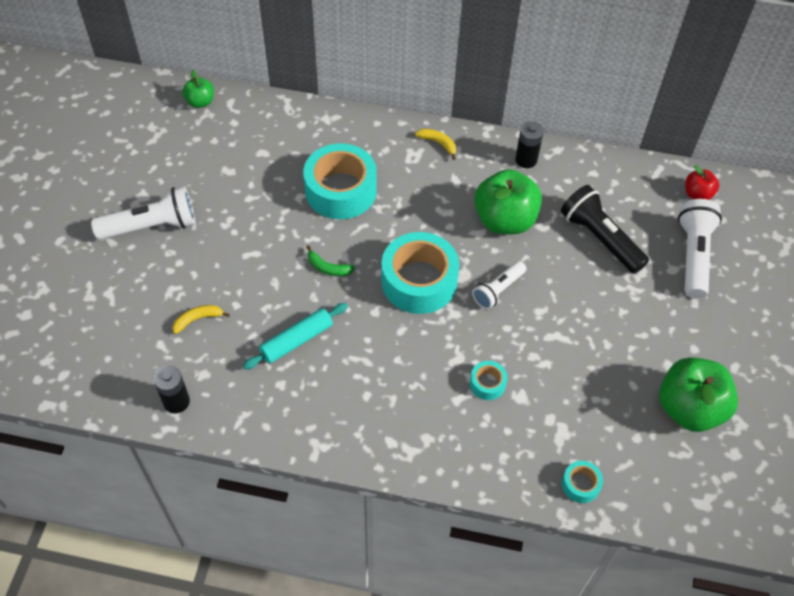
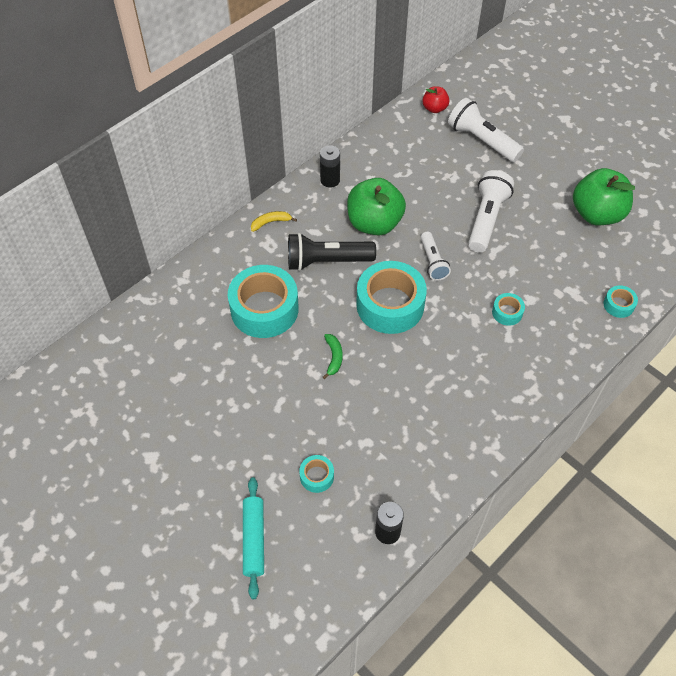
camera: 55 degrees left, 0 degrees up
white flashlight [91,186,195,240] -> white flashlight moved to [468,170,514,253]
yellow banana [173,305,230,334] -> turquoise tape [299,455,334,493]
green apple [182,70,214,108] -> none
turquoise rolling pin [243,303,348,370] -> turquoise rolling pin moved to [243,477,264,599]
green banana [307,245,355,276] -> green banana turned 60 degrees counterclockwise [323,334,343,379]
black flashlight [561,185,649,274] -> black flashlight moved to [288,233,376,271]

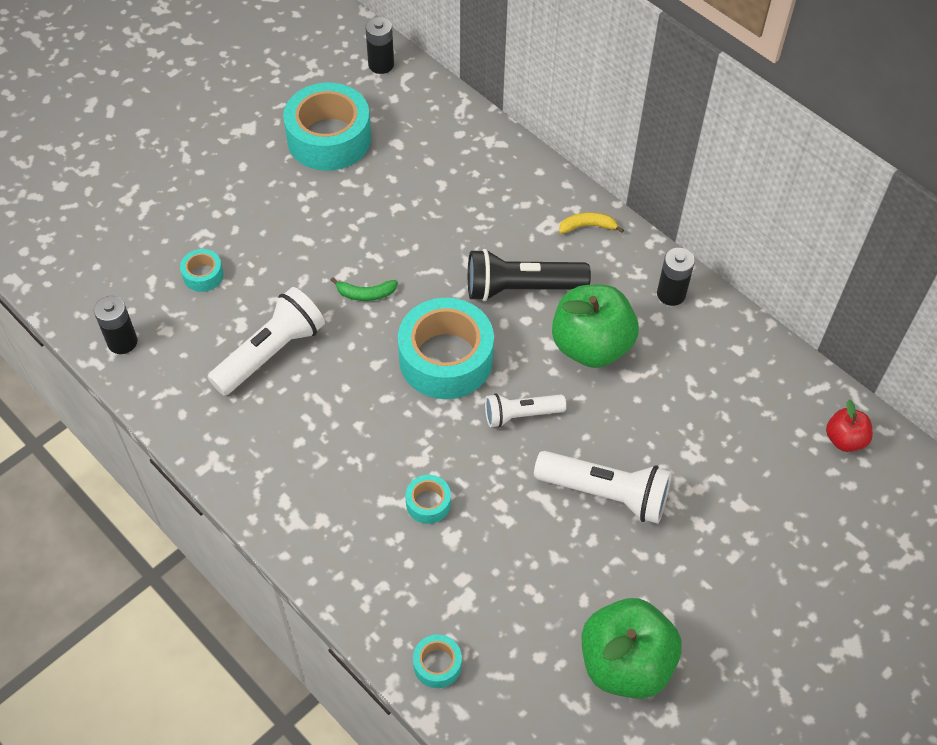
camera: 90 degrees right, 0 degrees up
turquoise tape [228,265,299,338] -> turquoise tape moved to [283,83,371,171]
turquoise rolling pin [243,477,264,599] -> none
yellow banana [251,211,297,232] -> yellow banana turned 75 degrees counterclockwise [559,212,624,234]
black flashlight [288,233,376,271] -> black flashlight turned 90 degrees counterclockwise [468,249,591,301]
white flashlight [448,98,524,162] -> white flashlight moved to [208,287,325,396]
none -> black battery [365,17,394,74]

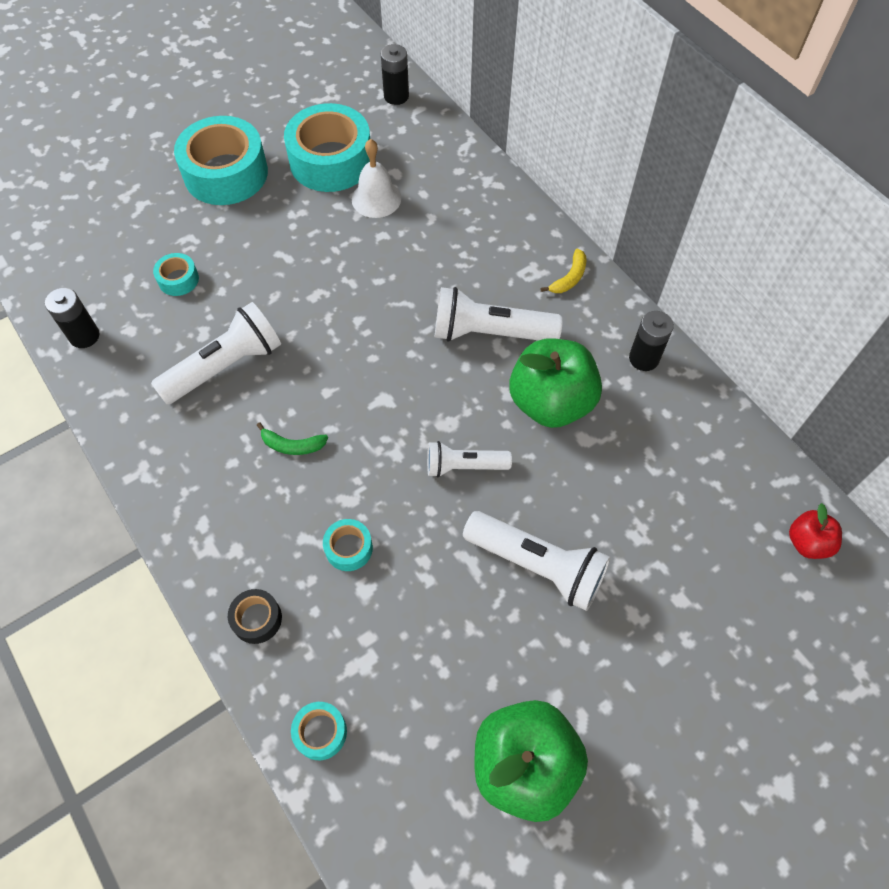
camera: 10 degrees right, 5 degrees up
green banana [331,277,398,301] -> green banana moved to [257,422,328,455]
turquoise tape [398,298,494,399] -> turquoise tape moved to [174,116,268,205]
black flashlight [468,249,591,301] -> white flashlight [435,287,563,342]
yellow banana [559,212,624,234] -> yellow banana turned 120 degrees clockwise [540,248,586,293]
none -> black tape [228,589,282,644]
none -> white bell [352,139,401,218]

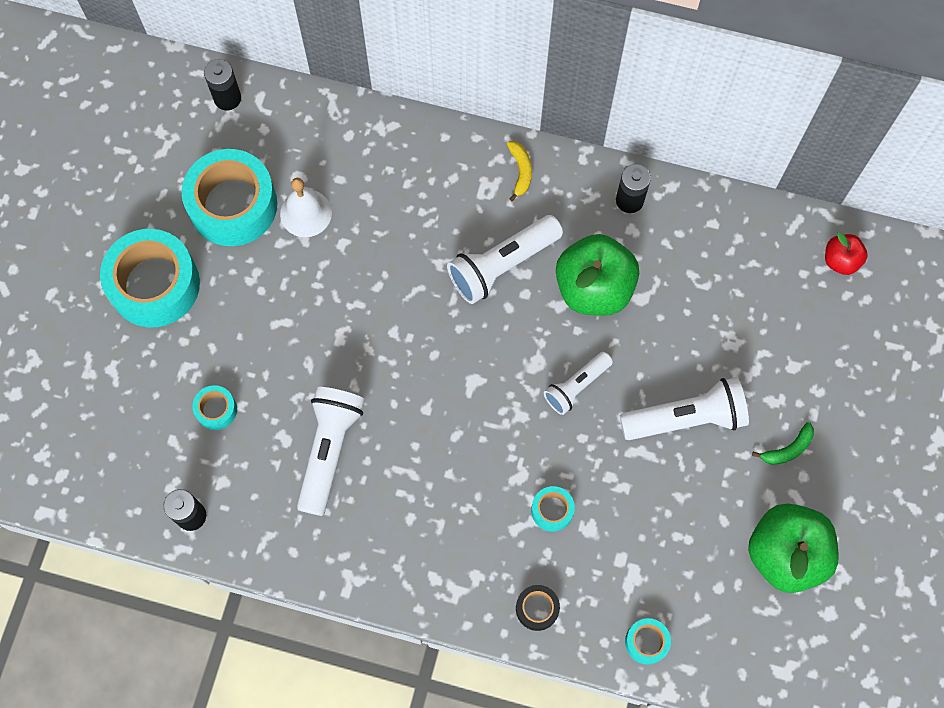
camera: 40 degrees left, 10 degrees up
green banana [257,422,328,455] -> green banana moved to [752,422,814,465]

